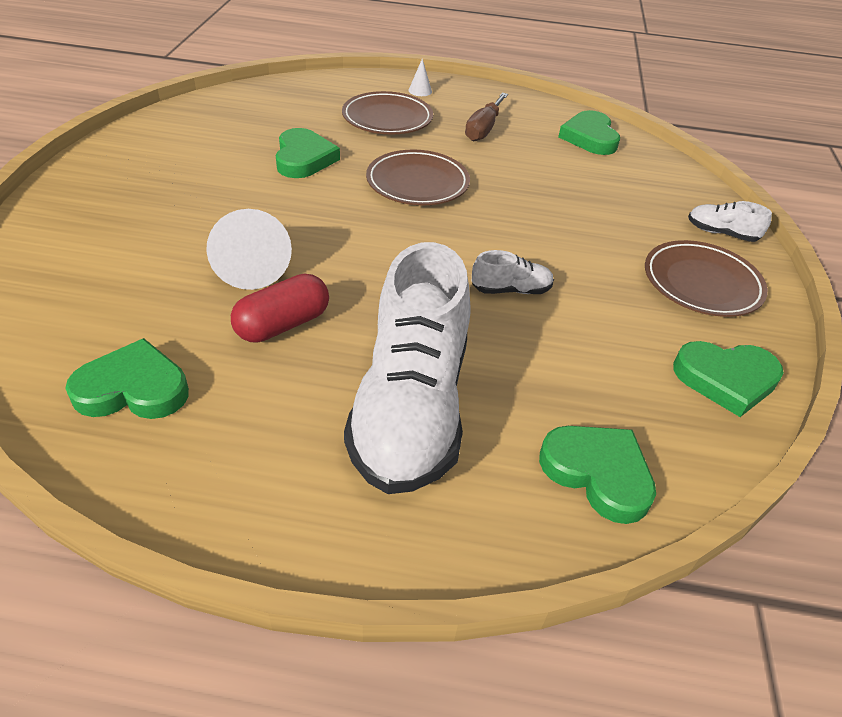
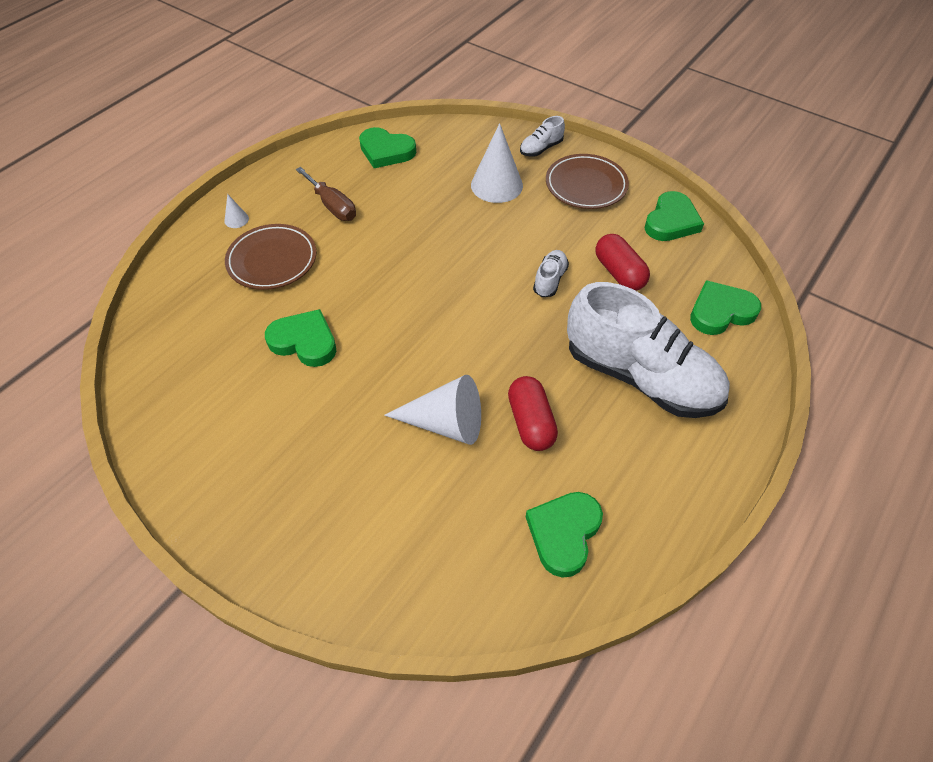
camera: 60 degrees left, 10 degrees up
brown plate [366,150,470,205] -> none
none -> white cone [471,123,523,203]
none -> red capsule [595,234,650,291]

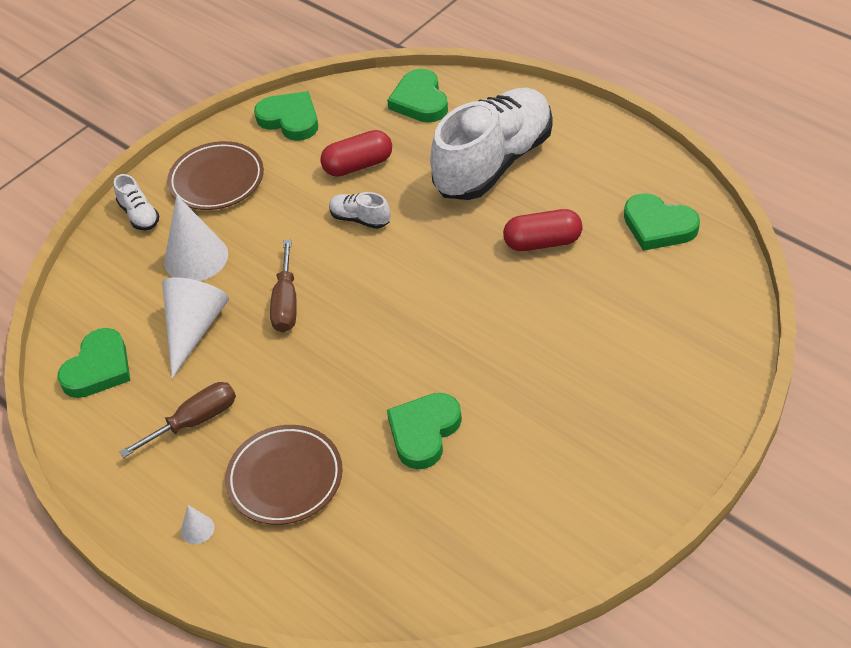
camera: 80 degrees left, 5 degrees down
white cone [384,375,481,445] -> white cone moved to [162,277,229,378]
none -> brown screwdriver [270,239,297,333]

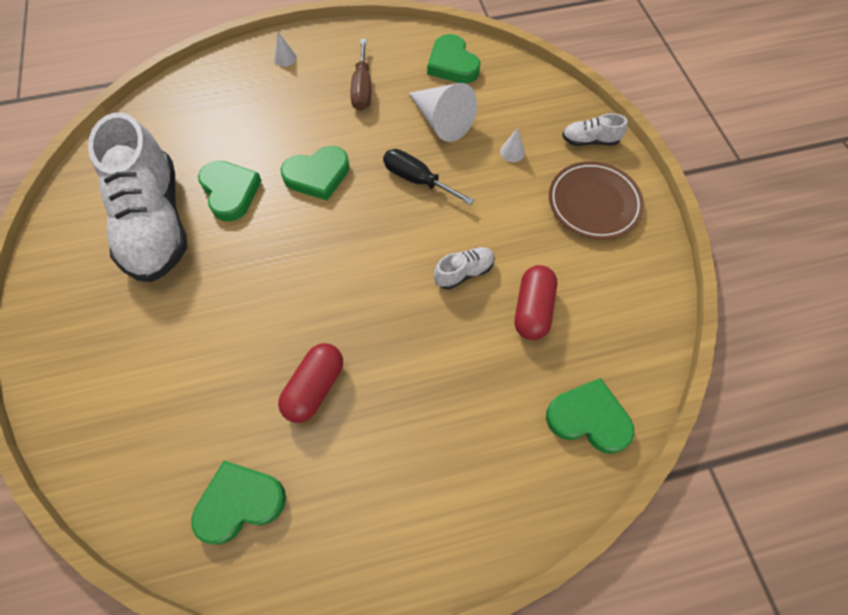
camera: 120 degrees right, 15 degrees up
white cone [164,195,228,281] -> white cone [500,128,525,162], size x0.44
brown plate [225,425,343,525] -> none
green heart [254,91,318,141] -> green heart moved to [281,146,350,200]
brown screwdriver [270,239,297,333] -> black screwdriver [383,149,475,205]
white shoe [430,88,553,200] -> white shoe moved to [88,112,187,282]

